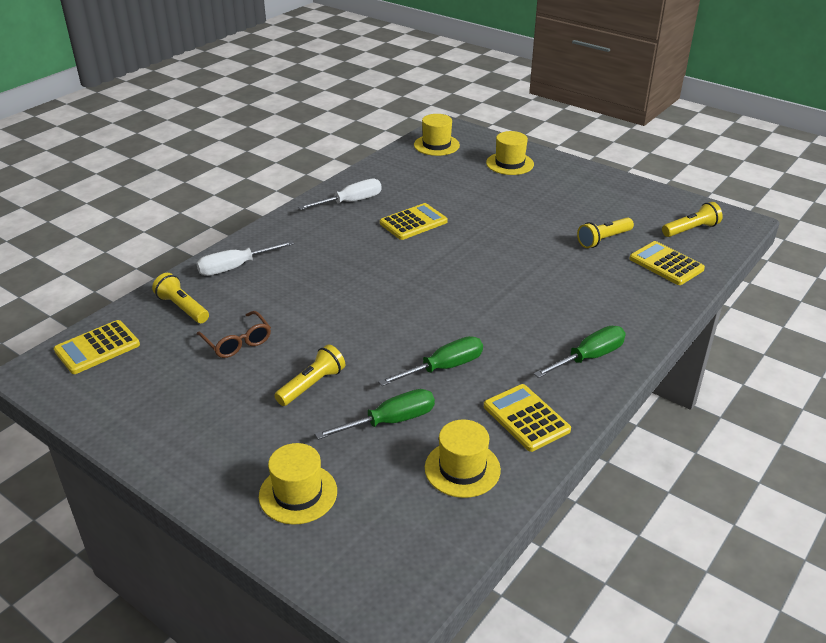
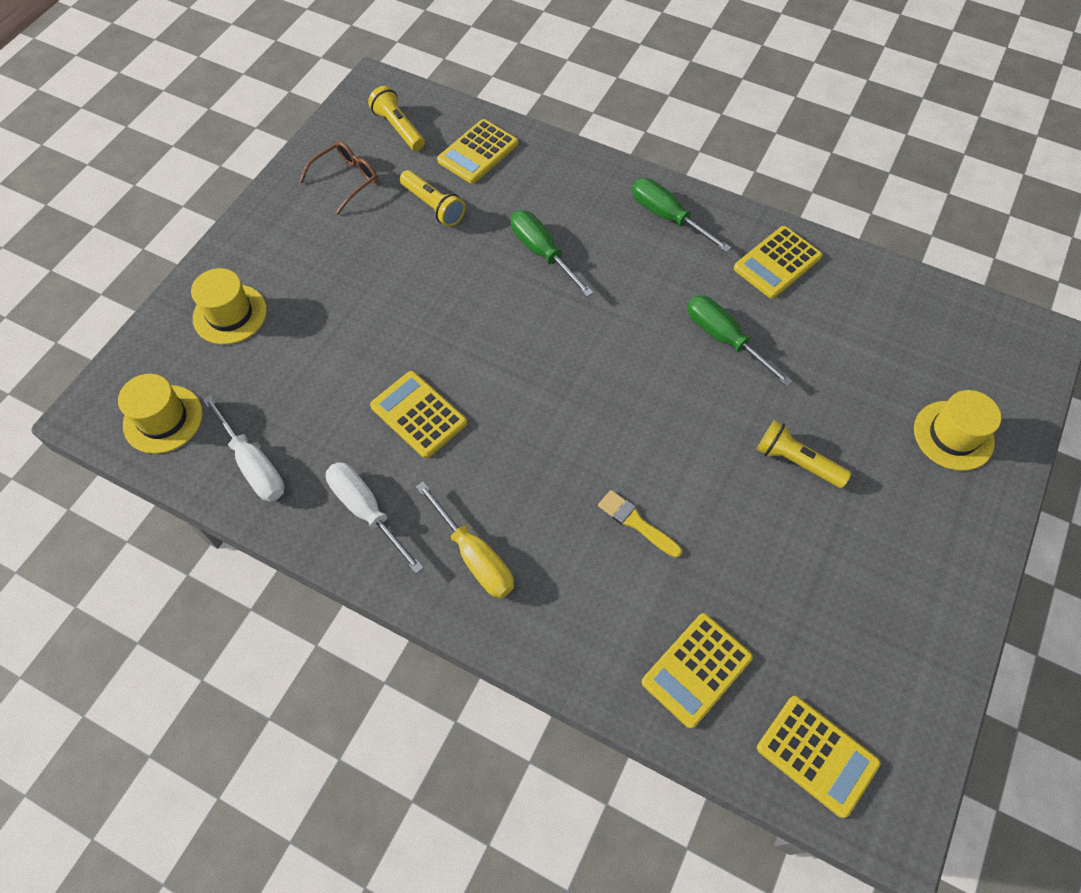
camera: 100 degrees left, 25 degrees up
yellow flashlight [152,273,209,323] -> yellow calculator [641,613,753,729]
white screwdriver [196,241,294,276] -> white screwdriver moved to [203,395,285,502]
brown glasses [197,311,271,358] -> brown glasses moved to [299,141,378,215]
green screwdriver [315,389,435,440] -> green screwdriver moved to [511,210,593,297]
yellow hat [425,419,501,498] -> none
none -> yellow screwdriver [416,482,514,598]
none -> yellow brush [598,490,682,558]

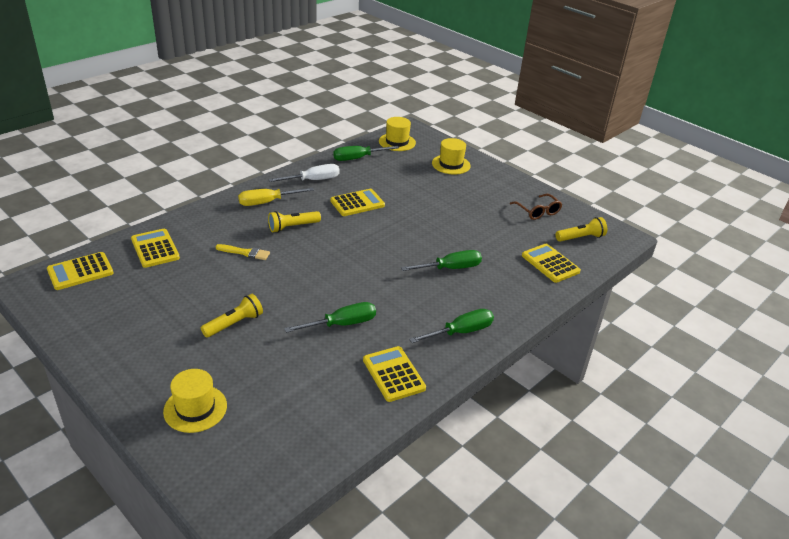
camera: 105 degrees right, 25 degrees down
white screwdriver [203,395,285,502] -> green screwdriver [333,146,399,161]
yellow flashlight [400,170,465,227] -> yellow flashlight moved to [268,211,321,233]
yellow brush [598,490,682,558] -> yellow brush turned 45 degrees clockwise [216,244,270,260]

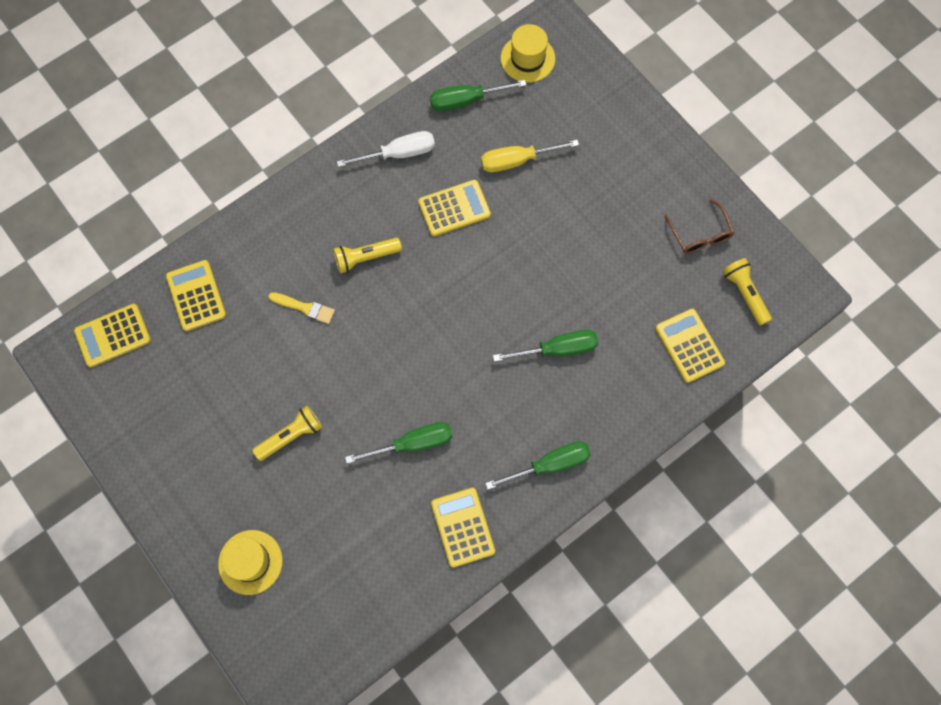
camera: 10 degrees right, 35 degrees up
yellow screwdriver [238,187,314,206] -> yellow screwdriver moved to [481,140,579,172]
yellow hat [432,138,471,174] -> none
yellow flashlight [555,217,607,242] -> yellow flashlight turned 105 degrees counterclockwise [723,258,772,326]

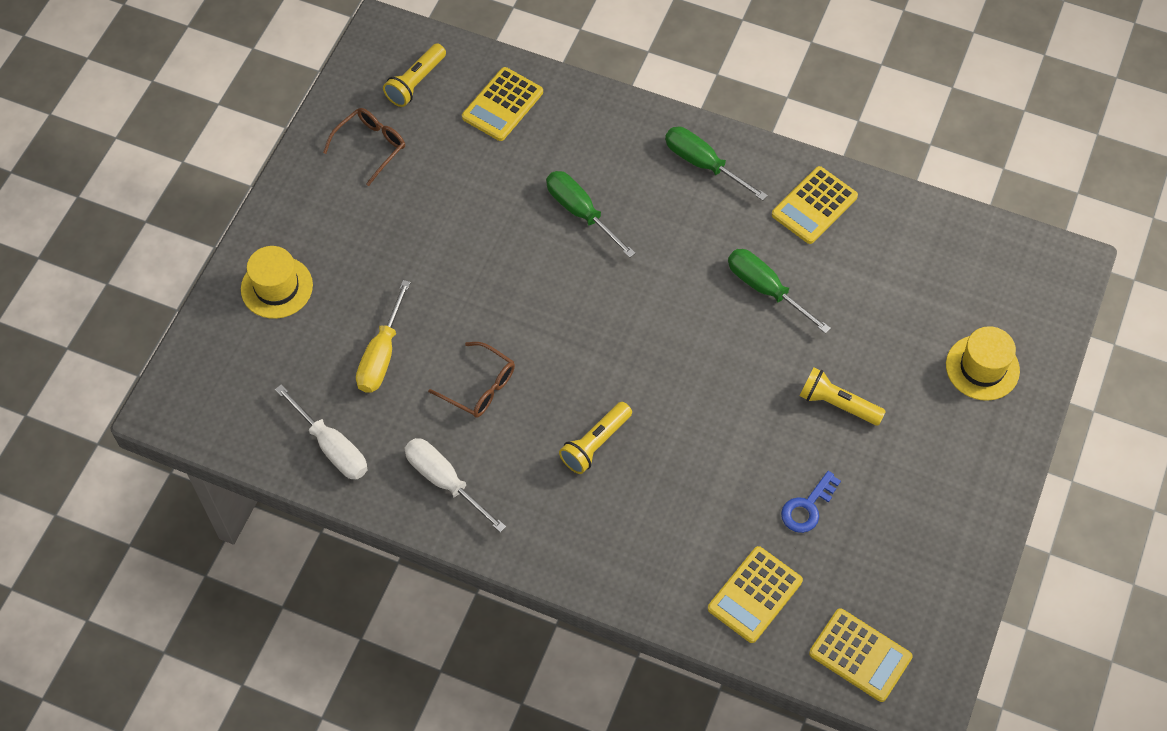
camera: 120 degrees left, 10 degrees down
yellow brush [268,292,335,324] -> none
yellow flashlight [333,238,402,273] -> yellow flashlight turned 90 degrees clockwise [559,402,632,474]
yellow calculator [418,180,491,236] -> brown glasses [428,342,515,418]
green screwdriver [430,80,527,111] -> white screwdriver [275,384,367,479]
yellow screwdriver [481,140,579,172] -> yellow screwdriver turned 60 degrees clockwise [356,280,411,393]
yellow hat [501,24,555,83] -> yellow hat moved to [241,246,313,319]
none -> blue key [781,471,841,533]

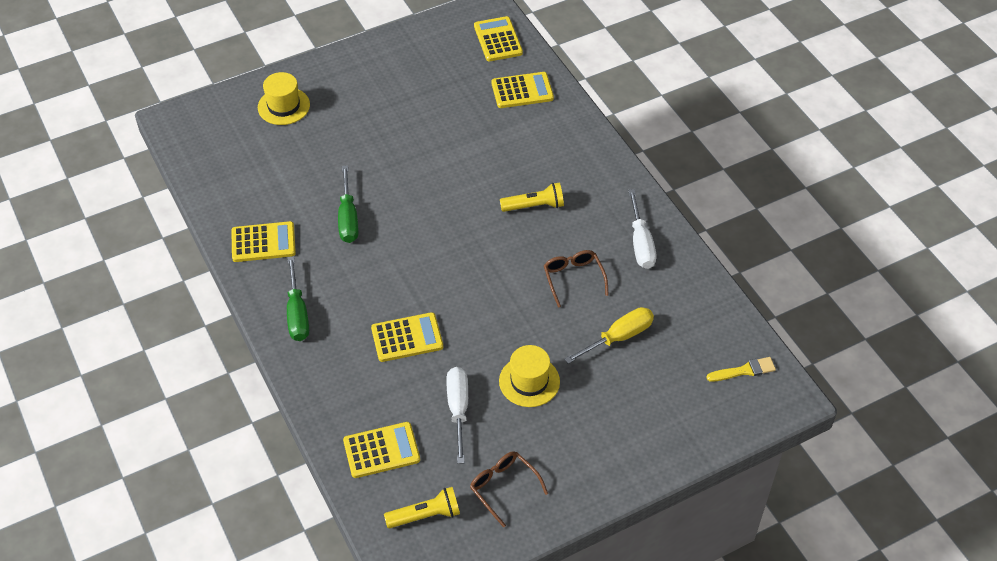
camera: 140 degrees left, 10 degrees down
yellow hat [241,246,313,319] -> yellow hat moved to [499,345,560,407]
white screwdriver [275,384,367,479] -> white screwdriver moved to [446,367,468,464]
brown glasses [323,108,405,186] -> brown glasses turned 60 degrees clockwise [470,451,548,527]
green screwdriver [546,171,636,258] -> yellow calculator [371,312,443,362]
blue key [781,471,841,533] -> none
yellow flashlight [800,367,886,426] -> none
none -> yellow brush [706,357,776,382]

